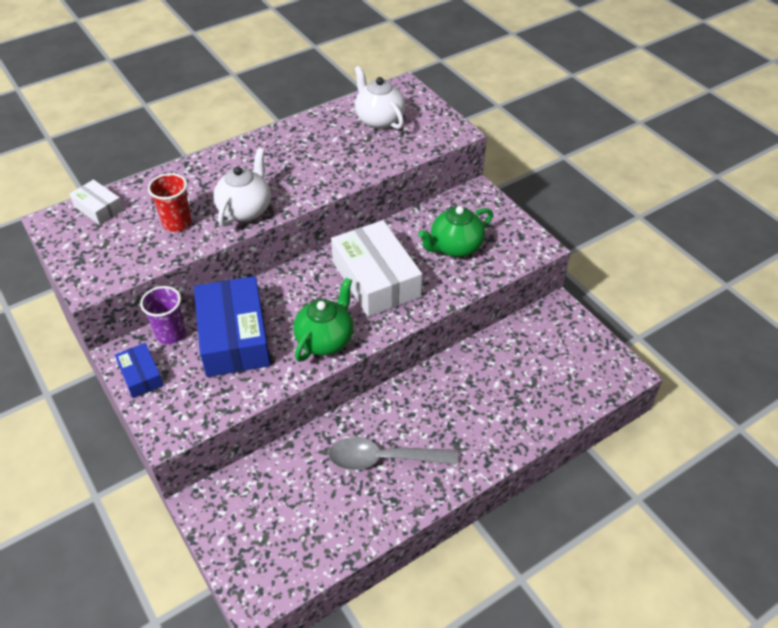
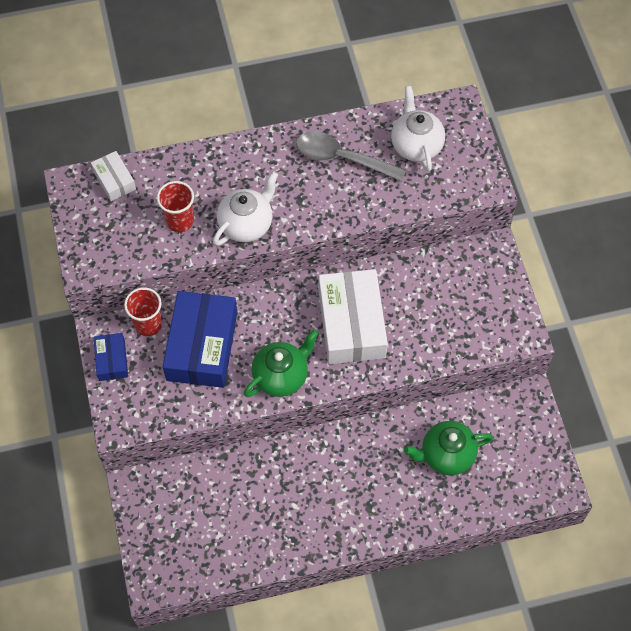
camera: 20 degrees right, 15 degrees up
purple cup [140,286,186,344] -> red cup [124,287,162,336]
grey spoon [328,437,458,470] -> grey spoon moved to [296,131,406,182]
green teapot [418,206,493,257] -> green teapot moved to [404,421,493,475]

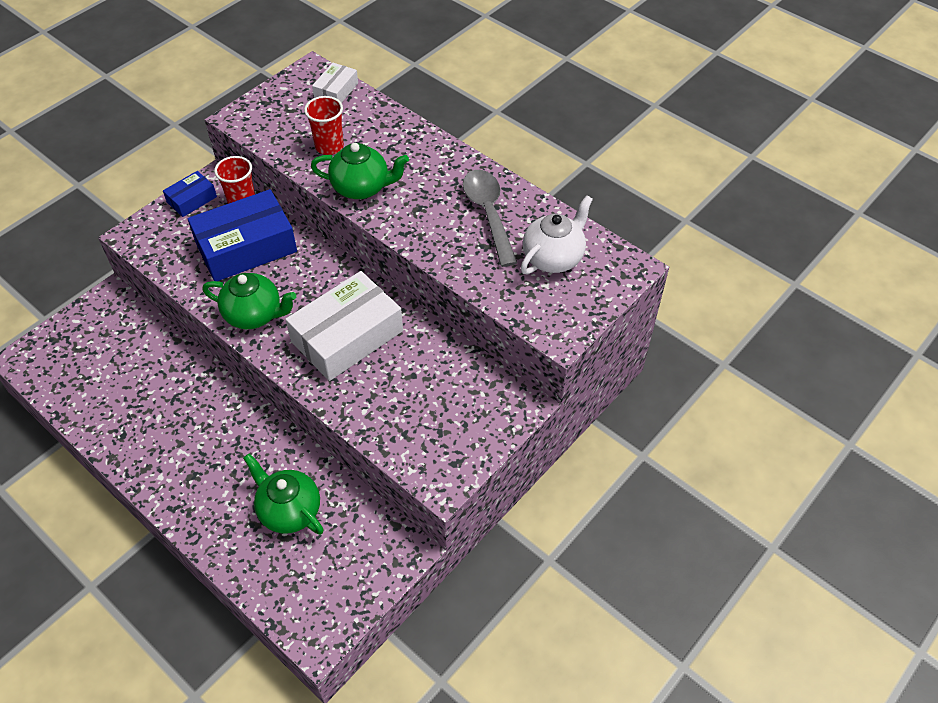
camera: 55 degrees right, 10 degrees down
white teapot [213,171,278,246] -> green teapot [311,143,409,199]

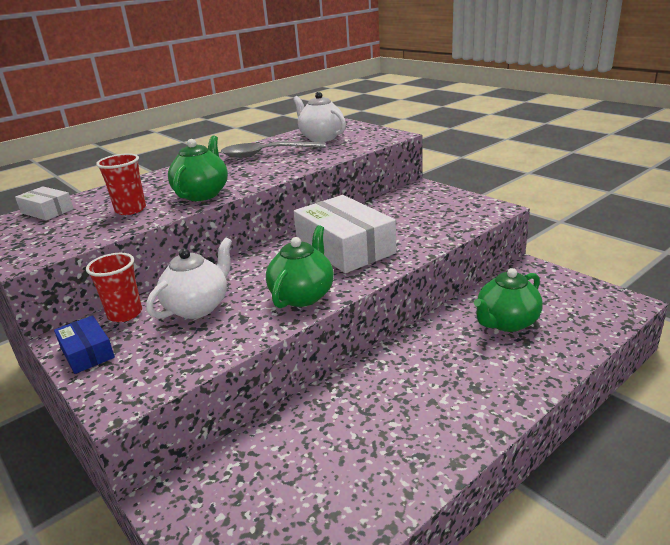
camera: 80 degrees left, 25 degrees down
blue box [188,189,297,281] -> white teapot [146,238,232,319]

